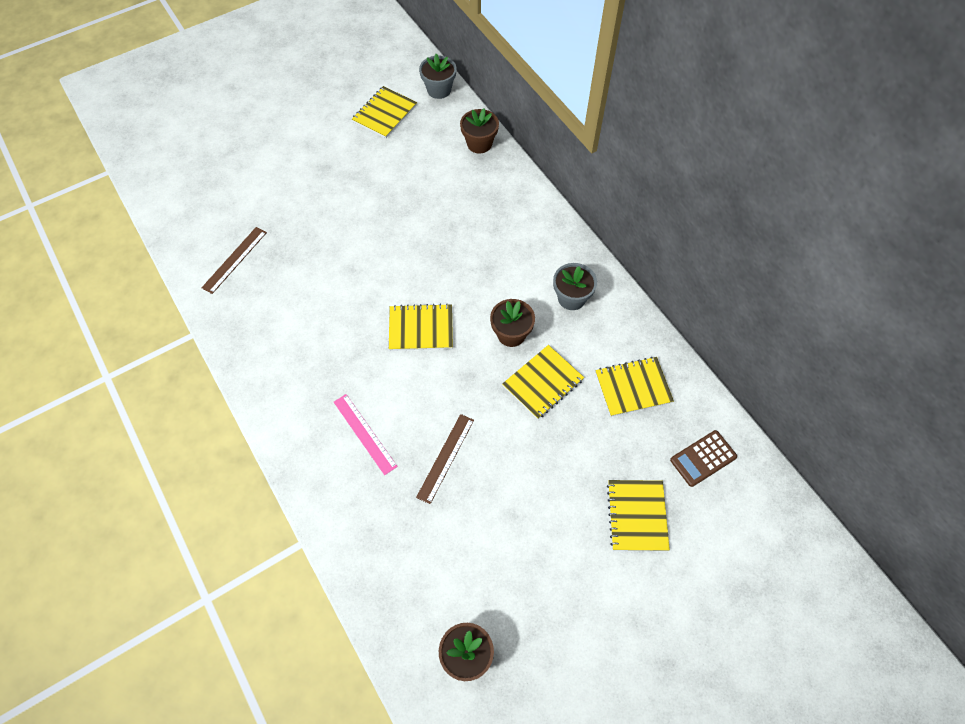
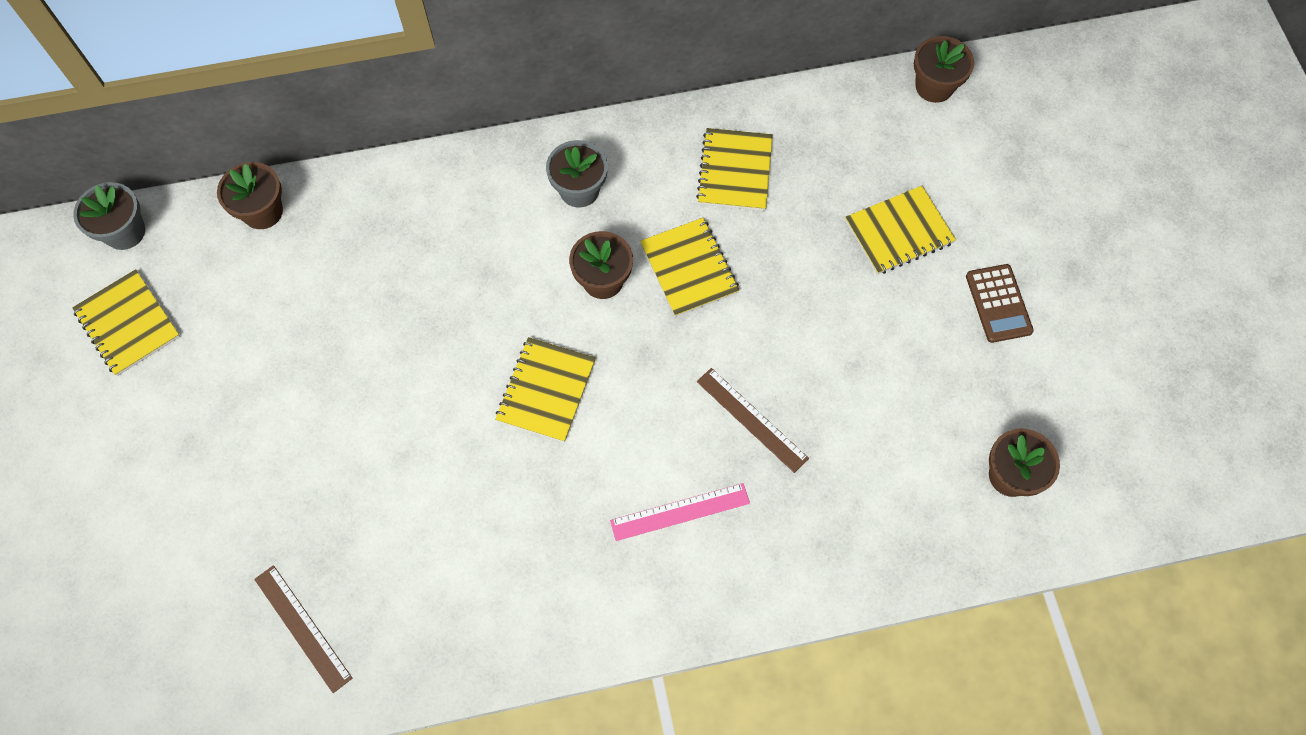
camera: 70 degrees left, 5 degrees up
yellow notebook [607,480,670,551] -> yellow notebook turned 45 degrees counterclockwise [845,186,956,275]
brown calculator [670,430,737,487] -> brown calculator moved to [966,264,1034,343]
none -> brown flower pot [914,36,974,103]

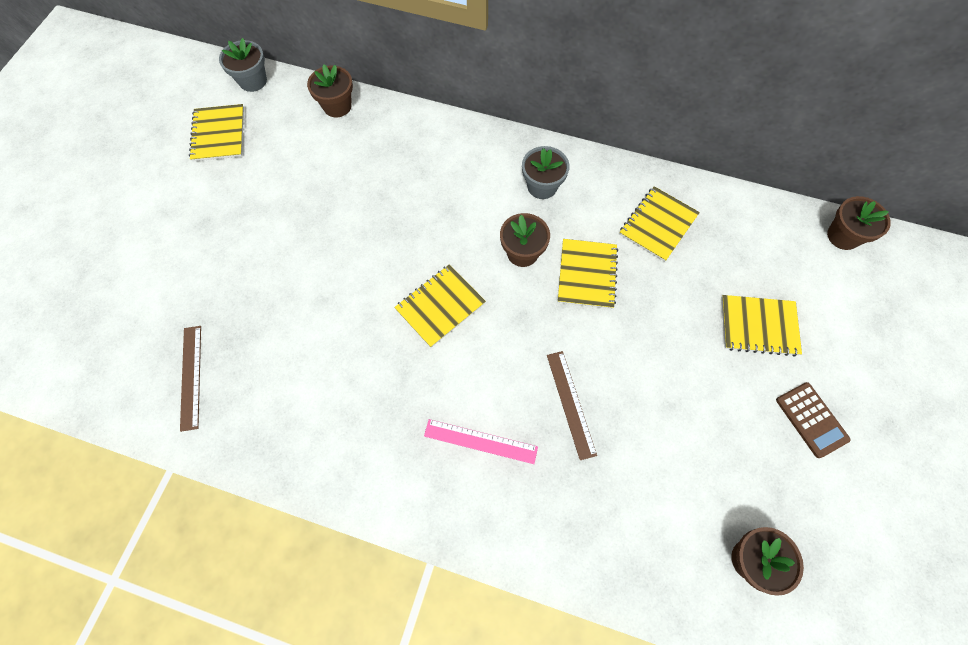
camera: 30 degrees right, 0 degrees up
brown calculator [966,264,1034,343] -> brown calculator turned 45 degrees counterclockwise [776,382,851,458]

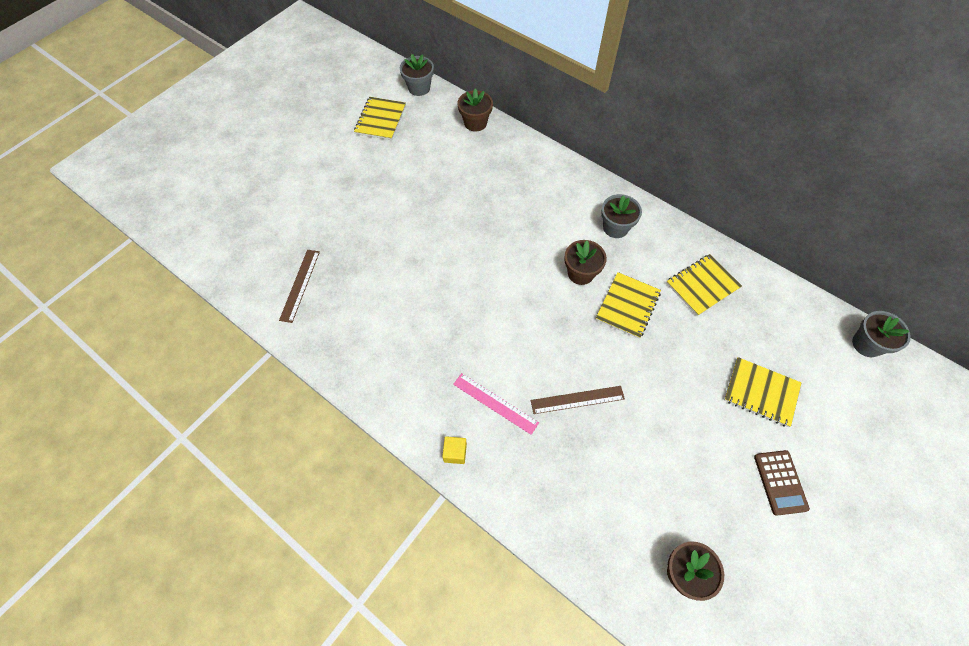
camera: 20 degrees right, 5 degrees down
yellow notebook [394,264,486,348] -> none
brown ruler [547,351,597,460] -> brown ruler turned 75 degrees clockwise [531,386,625,414]
brown flower pot [827,196,891,250] -> grey flower pot [852,311,911,357]
none -> yellow cube [442,436,467,464]

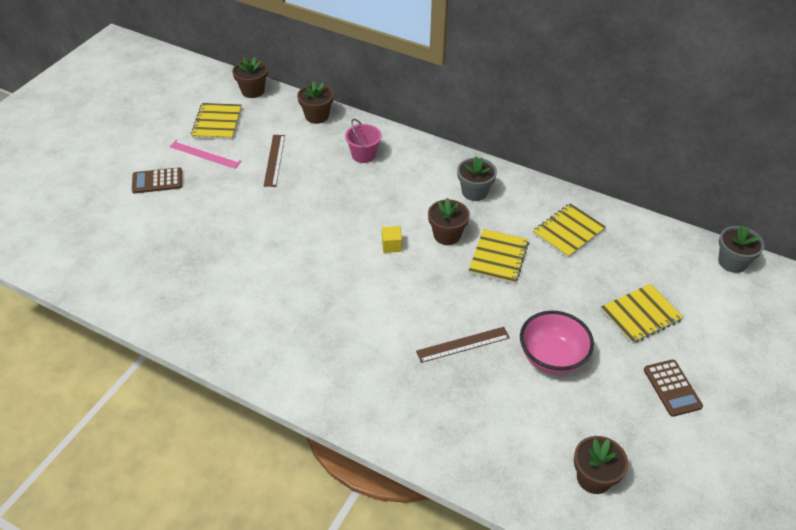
camera: 10 degrees left, 15 degrees down
brown ruler [279,250,320,323] -> brown ruler moved to [264,135,285,187]
grey flower pot [400,54,434,96] -> brown flower pot [232,57,268,98]
yellow cube [442,436,467,464] -> yellow cube moved to [382,226,402,253]
pink ruler [453,373,539,435] -> pink ruler moved to [169,140,242,169]
yellow notebook [724,357,801,427] -> yellow notebook turned 45 degrees counterclockwise [601,284,683,344]
none -> brown calculator [132,167,182,193]
none -> pink bucket [345,119,381,163]
none -> pink bowl [520,311,594,375]

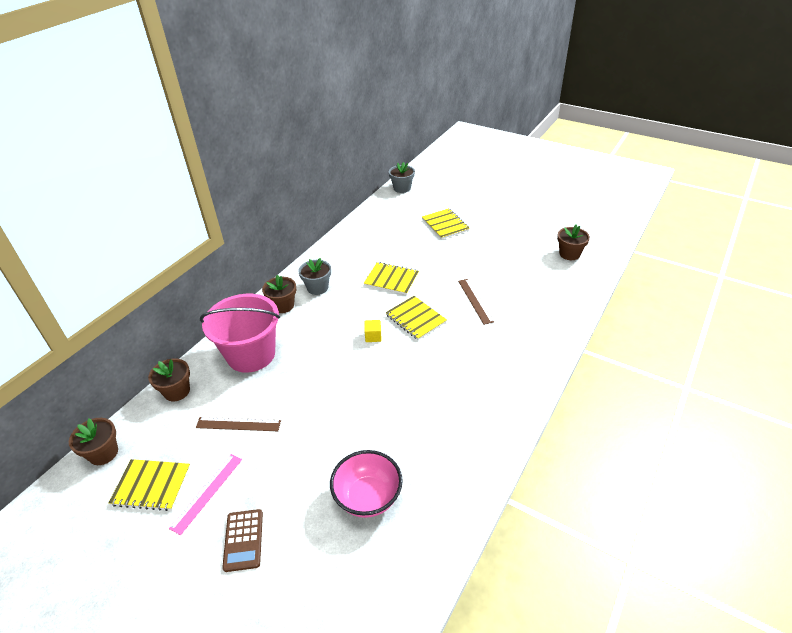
camera: 85 degrees left, 5 degrees down
pink bucket [345,119,381,163] -> pink bucket [200,294,280,373], size x2.06
brown flower pot [428,198,470,245] -> brown flower pot moved to [262,275,296,313]
pink bowl [520,311,594,375] -> pink bowl moved to [330,450,403,518]
yellow notebook [533,203,606,258] -> yellow notebook moved to [385,296,447,340]
brown calculator [644,359,703,417] -> none

